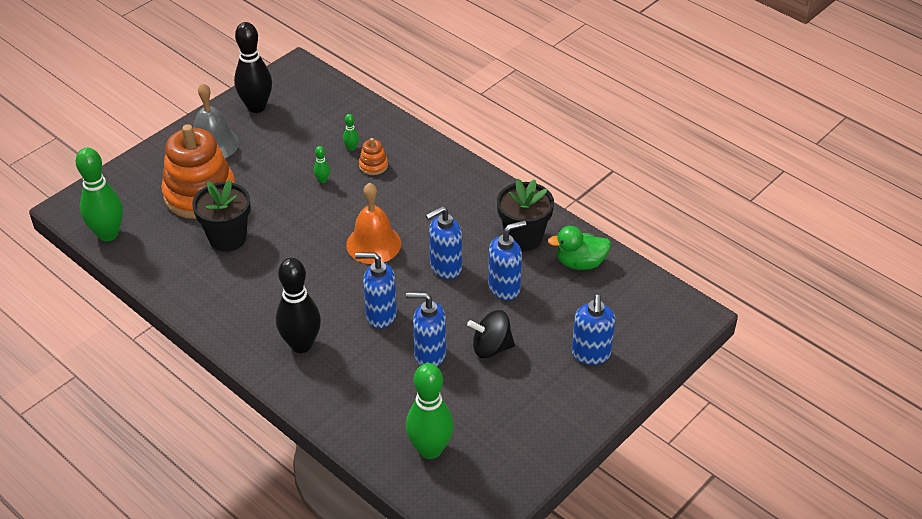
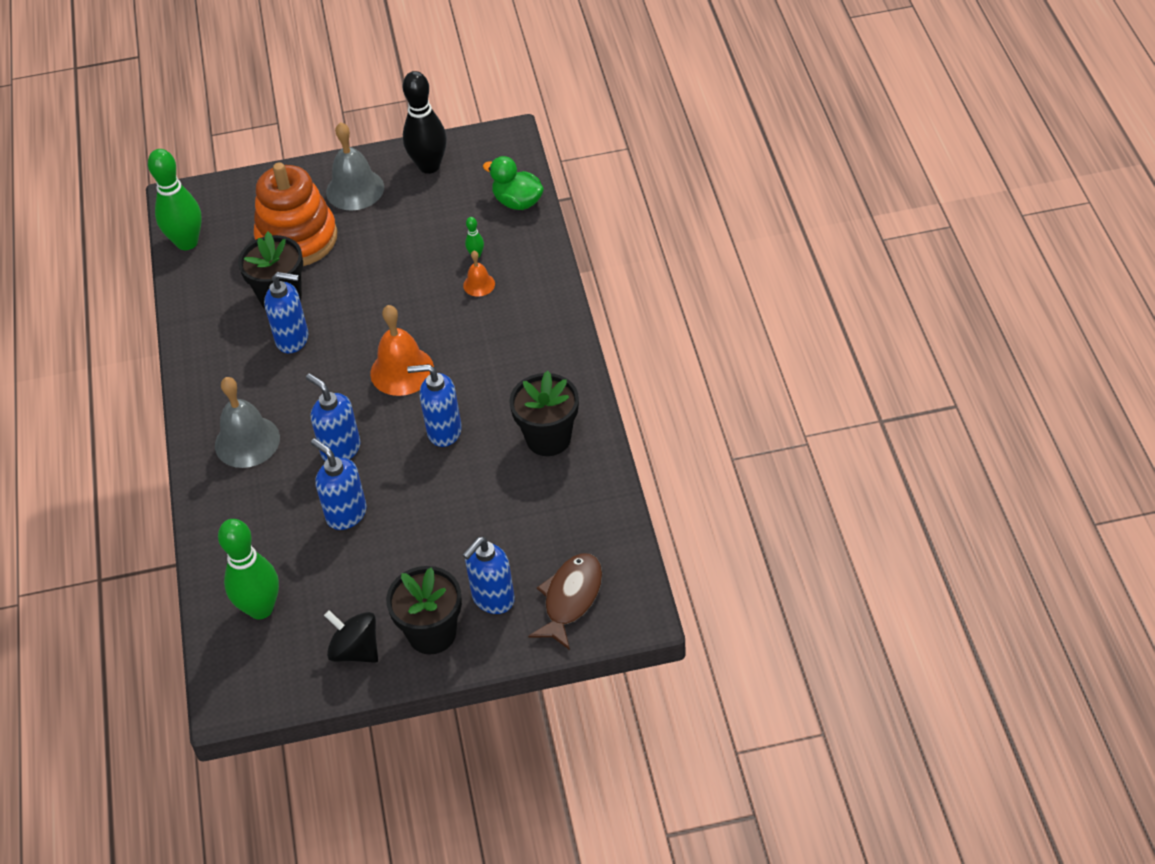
camera: 40 degrees right, 5 degrees up
black bowling pin [276,258,321,353] -> grey bell [215,377,280,468]
green bowling pin [314,146,330,183] -> none
orange stacking toy [359,138,388,175] -> orange bell [463,251,495,297]
black spinning top [467,310,515,358] -> black spinning top moved to [324,610,378,663]
blue soap dispenser [488,220,526,300] -> blue soap dispenser moved to [264,272,308,353]
green duck [548,226,611,270] -> green duck moved to [483,156,544,210]
none -> black flower pot [386,566,462,654]
none -> brown fish [528,553,602,650]

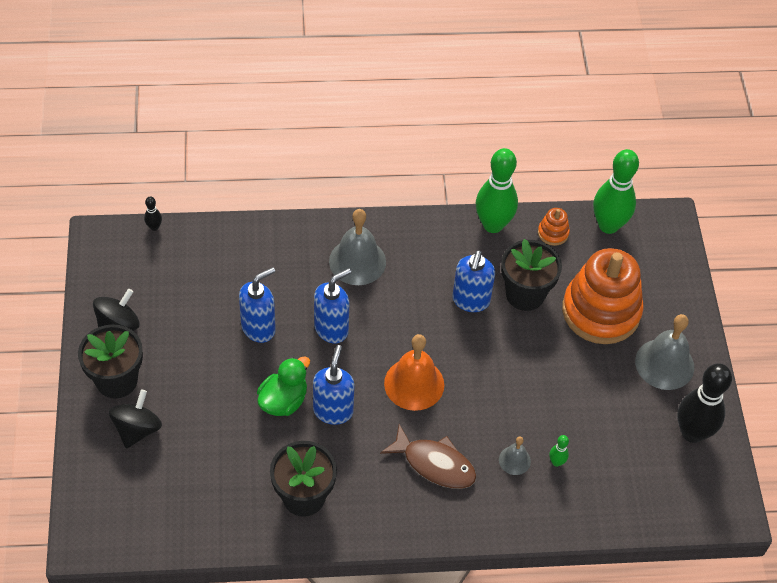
camera: 90 degrees right, 5 degrees up
green bowling pin [218,519,279,619] -> green bowling pin moved to [476,148,518,233]
orange bell [463,251,495,297] -> grey bell [499,436,531,475]
blue soap dispenser [463,537,515,614] -> black spinning top [109,389,162,449]
green duck [483,156,544,210] -> green duck moved to [257,356,310,416]
brown fish [528,553,602,650] -> brown fish moved to [380,424,476,489]
none -> black bowling pin [144,197,162,231]
none -> orange stacking toy [538,208,570,246]

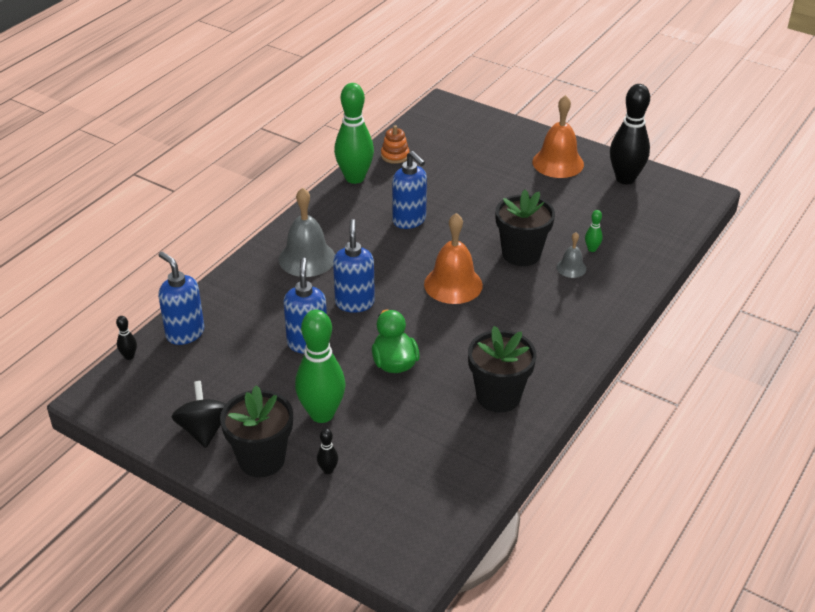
camera: 50 degrees left, 15 degrees down
black spinning top [109,389,162,449] -> black bowling pin [317,428,338,474]
blue soap dispenser [313,345,355,425] -> blue soap dispenser moved to [158,252,204,345]
brown fish [380,424,476,489] -> none
black flower pot [501,239,562,311] -> black flower pot moved to [495,190,555,266]
orange stacking toy [562,248,644,344] -> none
green bowling pin [593,149,639,234] -> green bowling pin moved to [295,310,345,423]
grey bell [635,314,694,390] -> orange bell [532,95,584,178]

